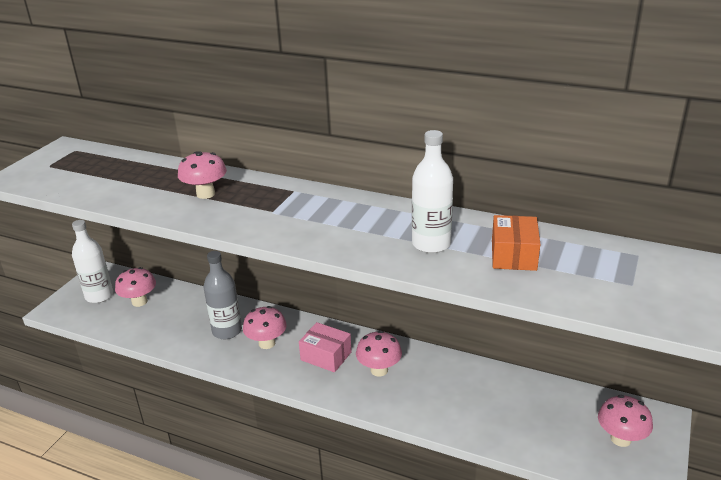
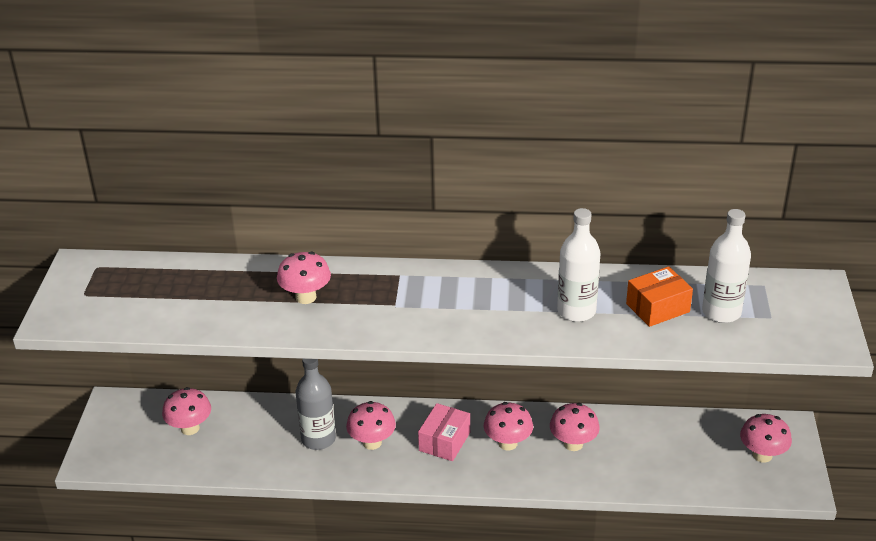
camera: 20 degrees left, 5 degrees up
white bottle [72,220,113,303] -> white bottle moved to [702,209,751,323]
pink box [299,322,352,373] -> pink box turned 75 degrees counterclockwise [418,403,470,461]
orange box [492,215,540,271] -> orange box turned 75 degrees clockwise [626,266,693,327]
none -> pink mushroom [550,403,600,451]

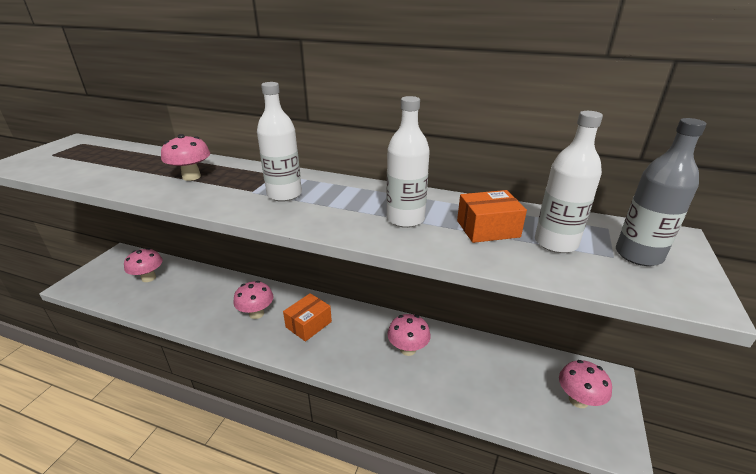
camera: 15 degrees right, 5 degrees down
grey bottle [296,359,336,450] -> grey bottle moved to [616,118,706,266]
pink box [418,403,470,461] -> orange box [283,293,332,342]
pink mushroom [484,402,533,451] -> none
none -> white bottle [257,82,302,202]

